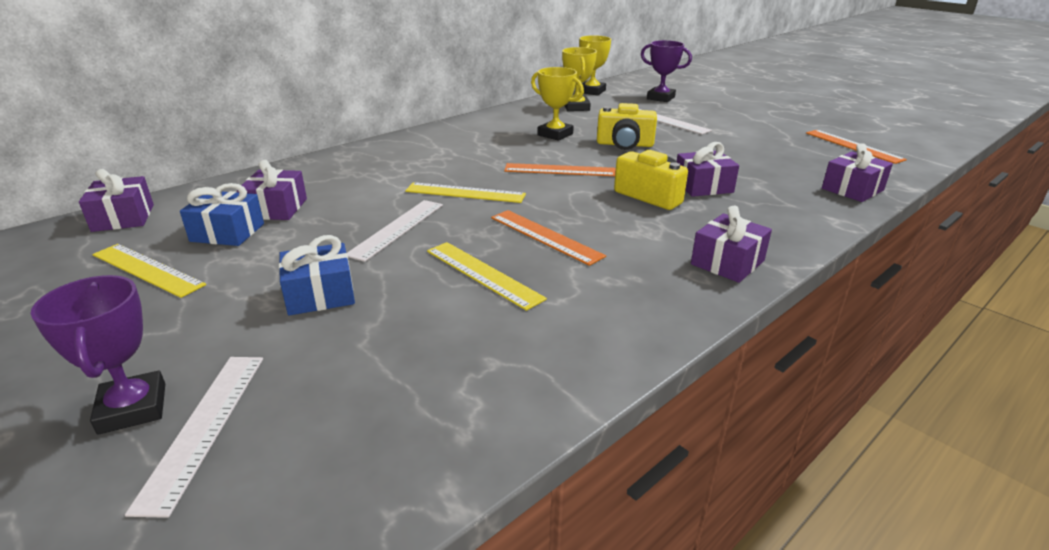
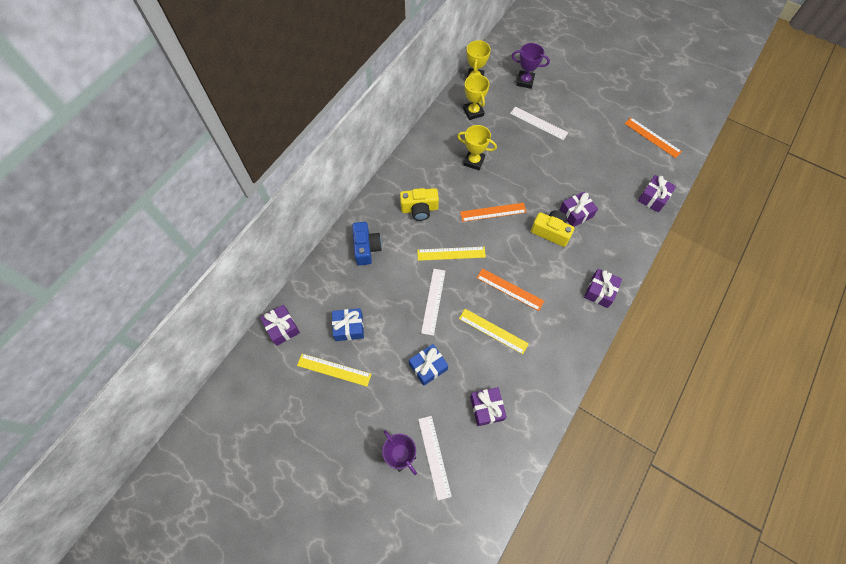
camera: 15 degrees left, 35 degrees up
purple gift [237,160,307,220] -> purple gift moved to [470,387,507,426]
yellow camera [597,103,657,150] -> yellow camera moved to [400,188,439,221]
none -> blue camera [352,222,382,266]

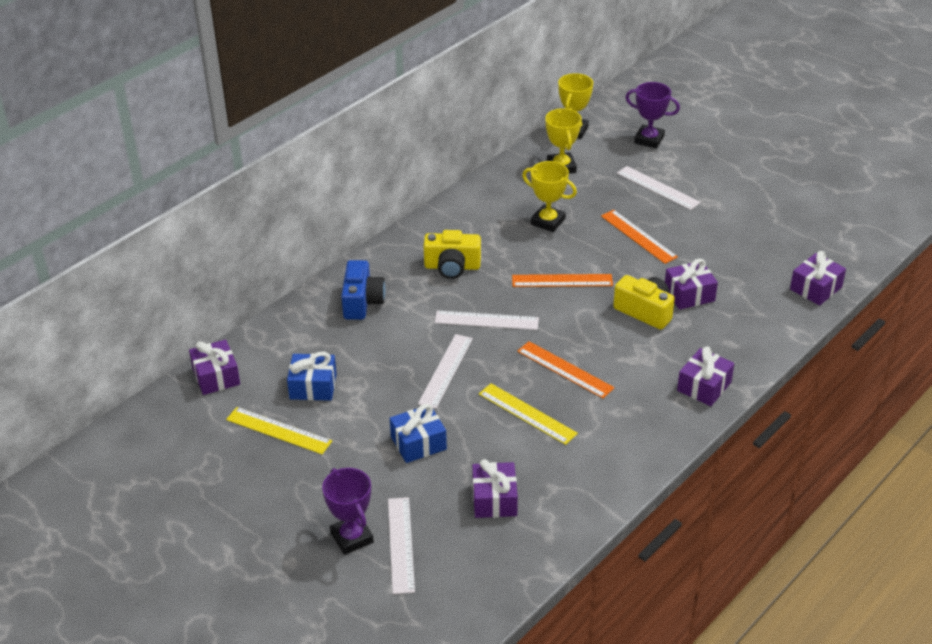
camera: 10 degrees right, 25 degrees down
yellow ruler [417,247,486,261] -> white ruler [434,311,539,330]
orange ruler [625,118,682,158] -> orange ruler moved to [601,210,678,264]

